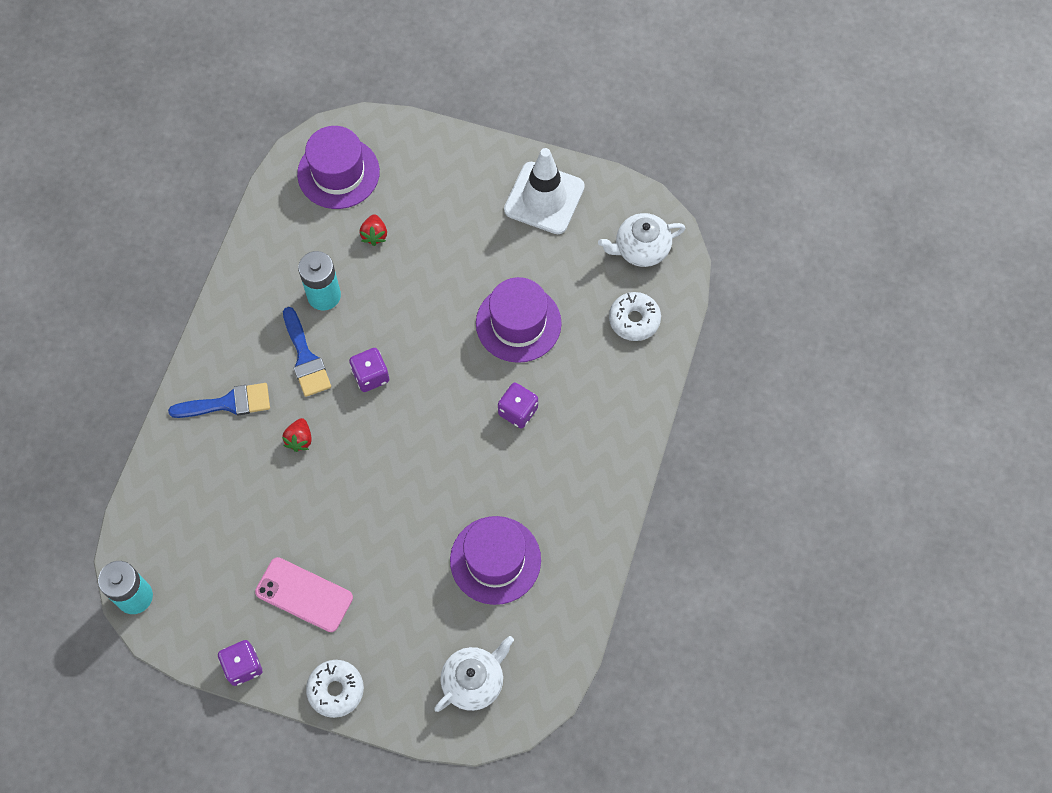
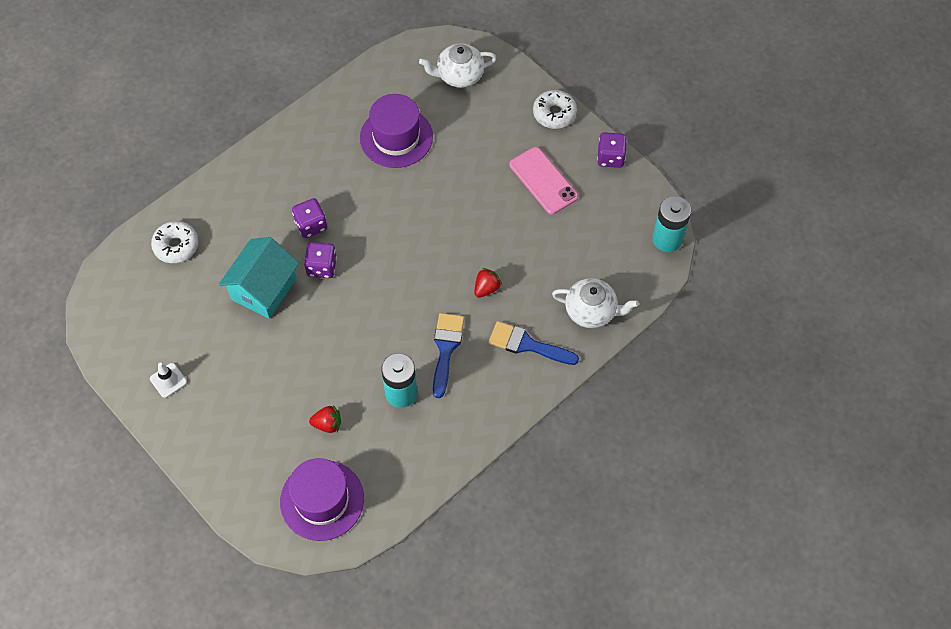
camera: 150 degrees left, 5 degrees down
purple dice [349,348,389,392] -> purple dice moved to [304,242,337,278]
red strawberry [359,214,387,246] -> red strawberry turned 60 degrees clockwise [309,405,341,433]
purple hat [476,277,562,363] -> turquoise house [219,237,299,319]
white traffic cone [504,148,585,234] -> white traffic cone [150,363,187,398], size x0.45
white teapot [598,213,686,267] -> white teapot moved to [552,278,639,328]

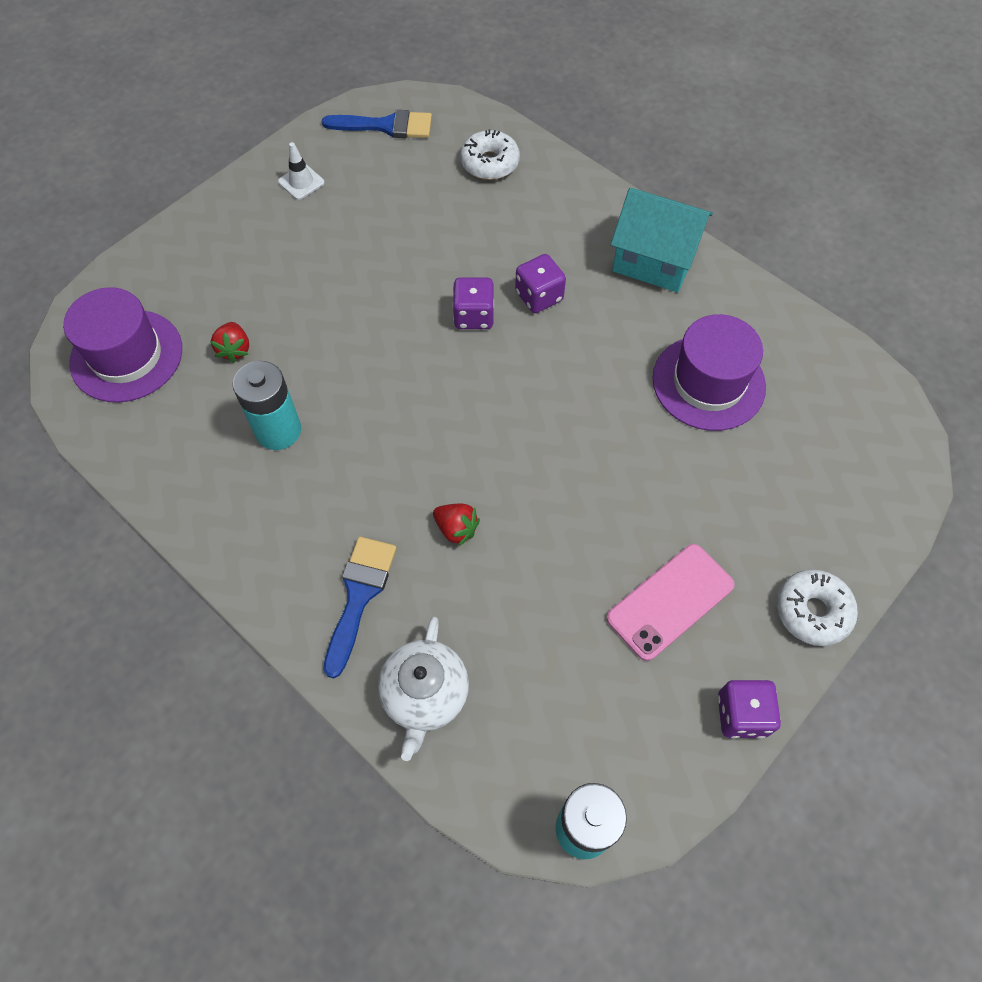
camera: 85 degrees right, 0 degrees up
turquoise house [219,237,299,319] -> turquoise house moved to [611,188,713,292]
white teapot [419,43,497,88] -> none
blue brush [433,313,464,398] -> blue brush moved to [322,110,432,138]

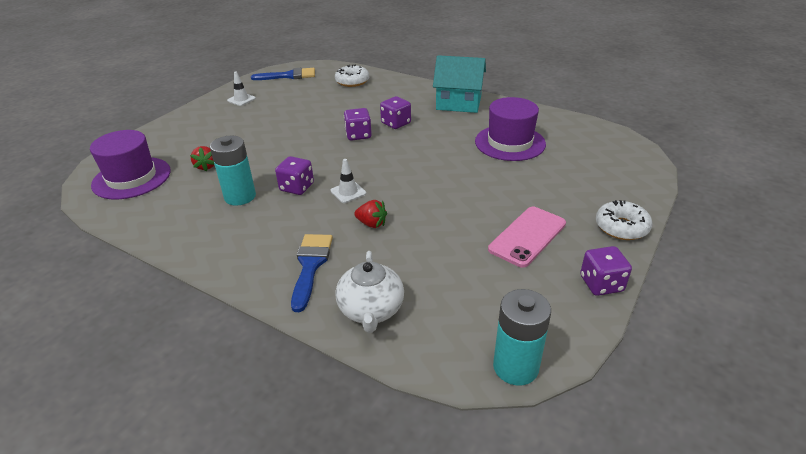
camera: 10 degrees left, 25 degrees down
none -> purple dice [275,156,314,195]
none -> white traffic cone [330,159,366,203]

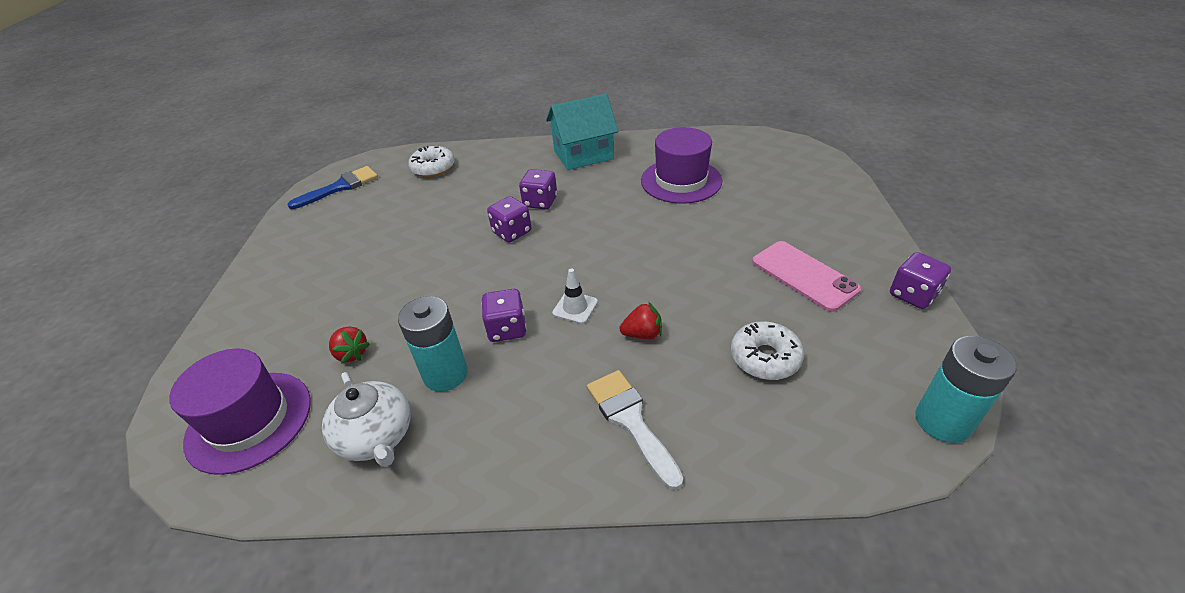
camera: 30 degrees left, 5 degrees up
white traffic cone [227,71,256,106] -> none
blue brush [291,234,333,312] -> white brush [587,370,683,490]
white teapot [335,251,404,333] -> white teapot moved to [322,372,411,467]
pink phone [488,207,566,268] -> pink phone turned 45 degrees counterclockwise [752,241,861,312]
white donut [596,200,652,240] -> white donut moved to [731,321,804,380]

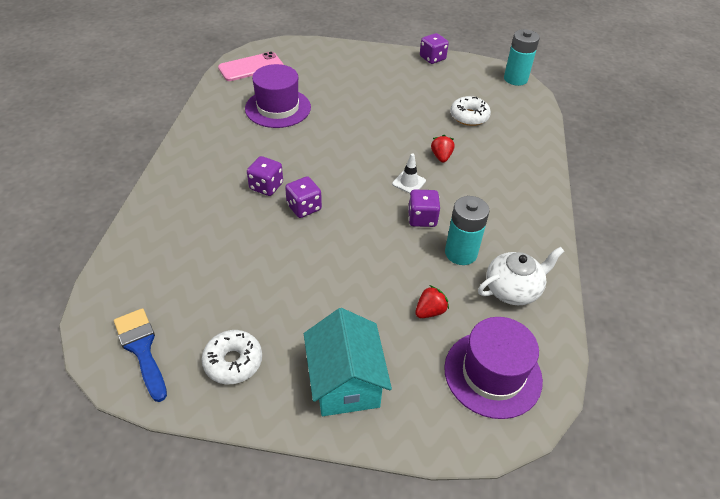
camera: 85 degrees left, 5 degrees up
white donut [408,146,455,177] -> white donut moved to [202,330,262,384]
turquoise house [546,94,618,170] -> turquoise house moved to [304,308,392,416]
white brush [587,370,683,490] -> none
pink phone [752,241,861,312] -> pink phone moved to [218,52,283,81]

